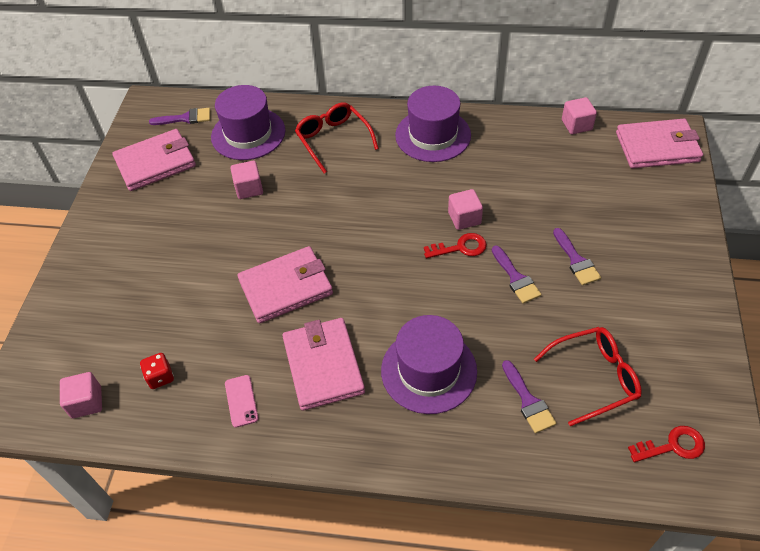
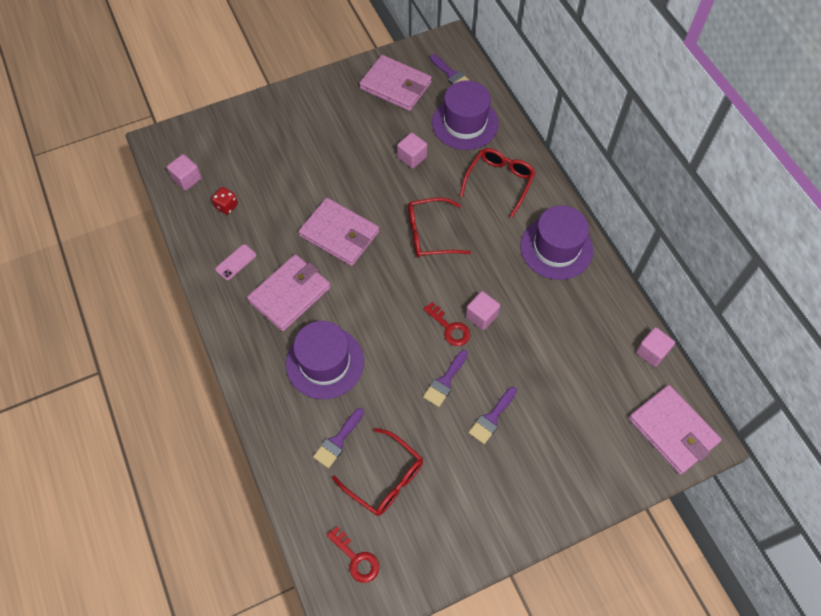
camera: 55 degrees right, 10 degrees up
none -> red glasses [408,197,471,258]

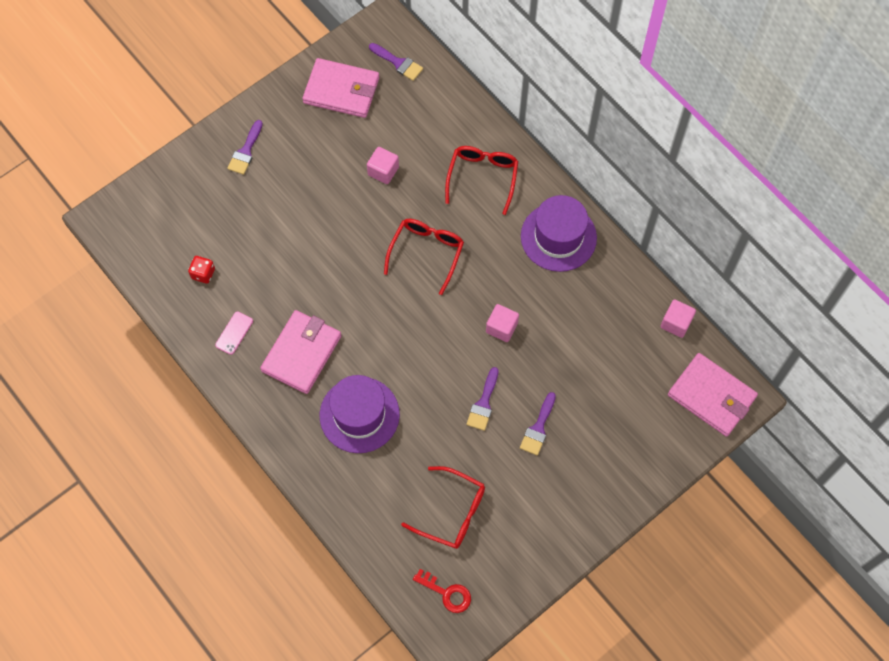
camera: 15 degrees left, 5 degrees up
pink cube [167,154,202,191] -> none
pink wallet [298,198,379,266] -> none
purple brush [313,408,364,468] -> purple brush moved to [227,120,263,175]
red glasses [408,197,471,258] -> red glasses turned 135 degrees clockwise [384,219,464,295]
red key [423,302,470,346] -> none
purple hat [432,80,499,150] -> none

